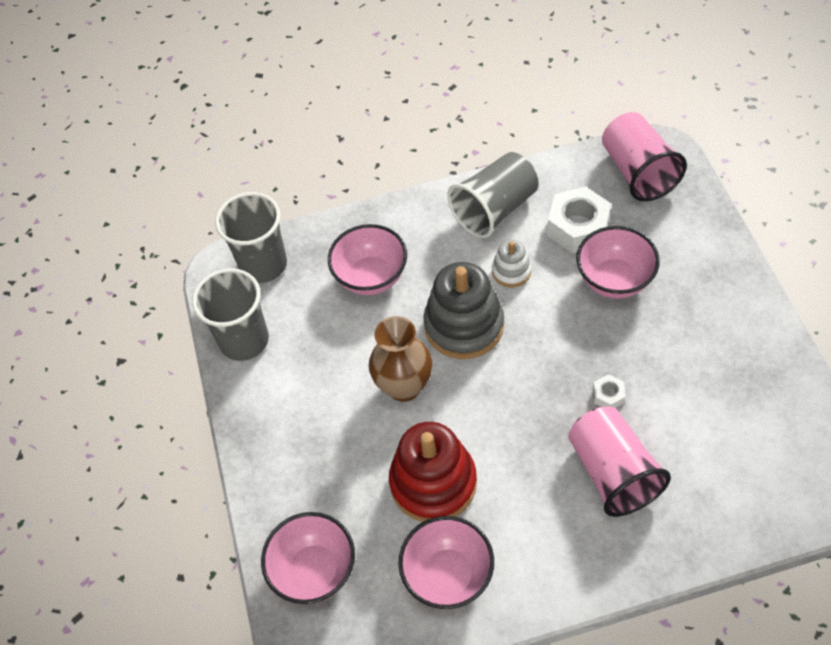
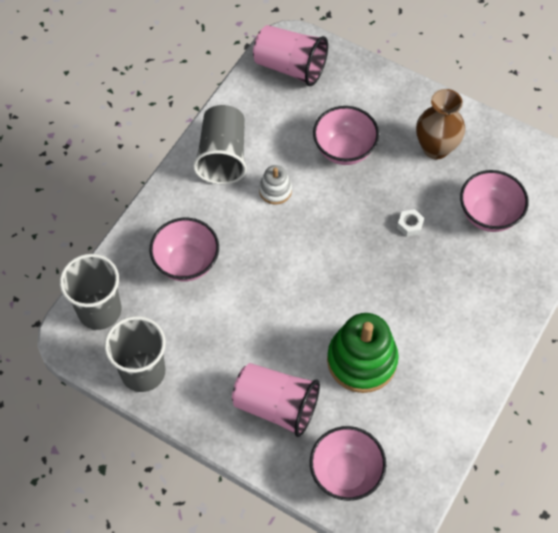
camera: 50 degrees left, 5 degrees up
brown vase [369,316,432,402] -> brown vase moved to [416,89,465,159]
red stacking toy [389,422,477,522] -> green stacking toy [327,313,399,393]
pink bowl [398,516,494,609] -> pink bowl moved to [460,170,529,232]
grey stacking toy [423,262,504,359] -> none
white nut [547,186,611,253] -> none
pink cup [568,407,671,517] -> pink cup moved to [232,363,320,437]

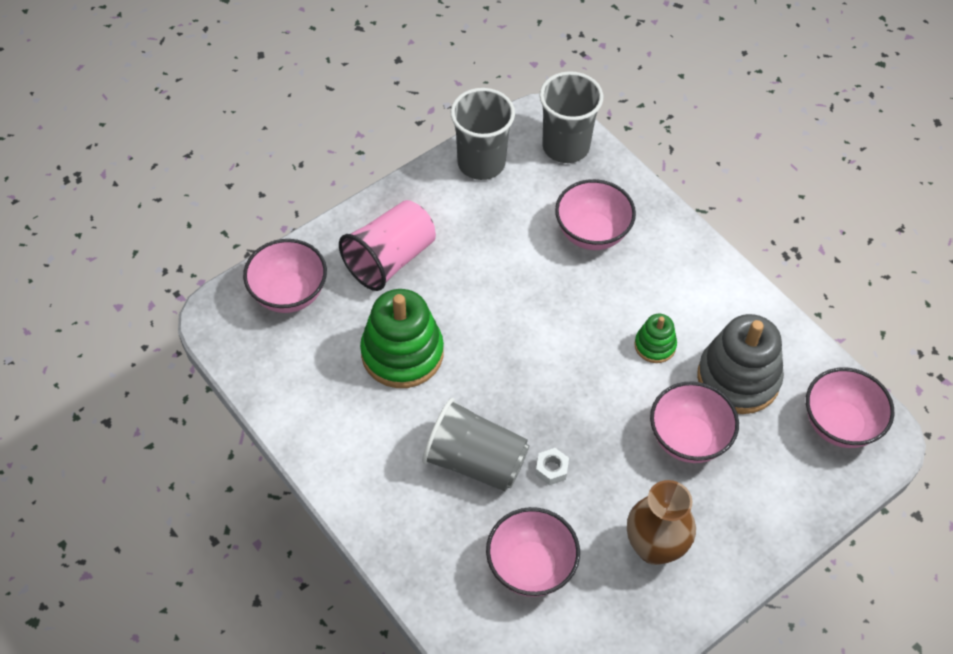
camera: 110 degrees right, 5 degrees down
grey cup [193,105,247,185] -> grey cup moved to [422,398,529,491]
pink cup [253,25,328,86] -> pink bowl [806,367,894,448]
white stacking toy [259,165,292,205] -> green stacking toy [634,314,677,363]
none -> grey stacking toy [697,314,784,414]

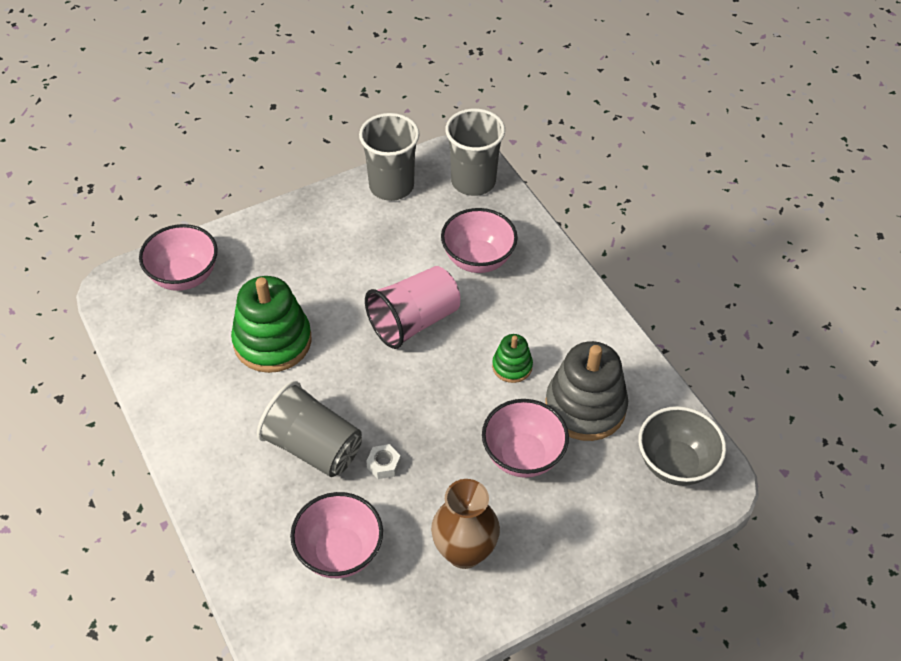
camera: 10 degrees right, 5 degrees down
pink cup [339,200,436,291] -> pink cup moved to [365,266,460,349]
pink bowl [806,367,894,448] -> grey bowl [638,406,726,486]

